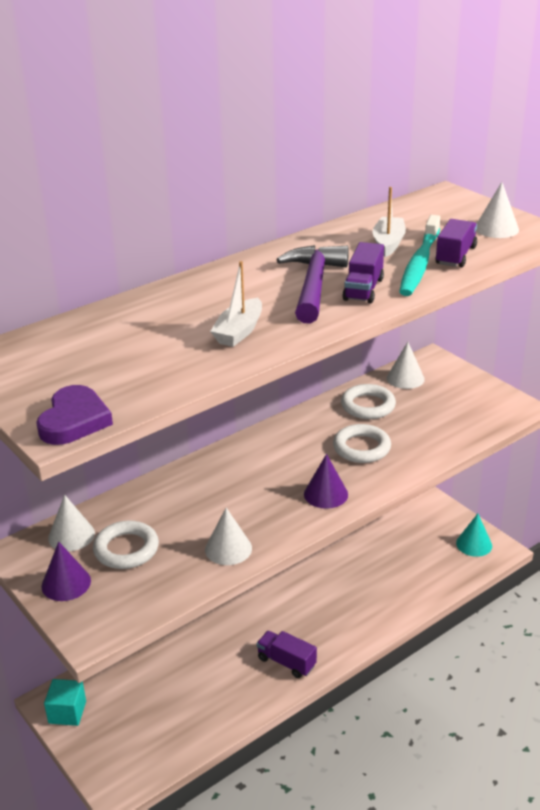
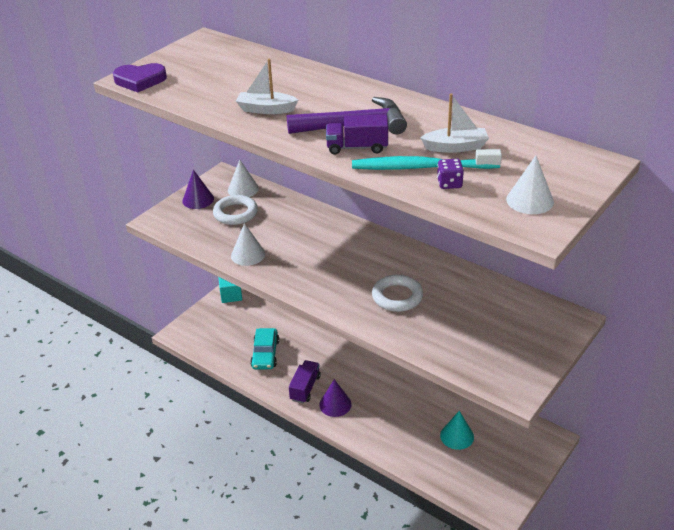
camera: 75 degrees right, 5 degrees up
purple cone [304,454,348,509] -> purple cone moved to [319,379,352,417]
white ring [341,384,396,419] -> none
white cone [387,342,425,389] -> none
purple truck [435,219,477,267] -> purple dice [437,159,464,189]
turquoise cone [456,514,492,557] -> turquoise cone moved to [440,411,474,450]
none -> turquoise car [250,328,279,369]

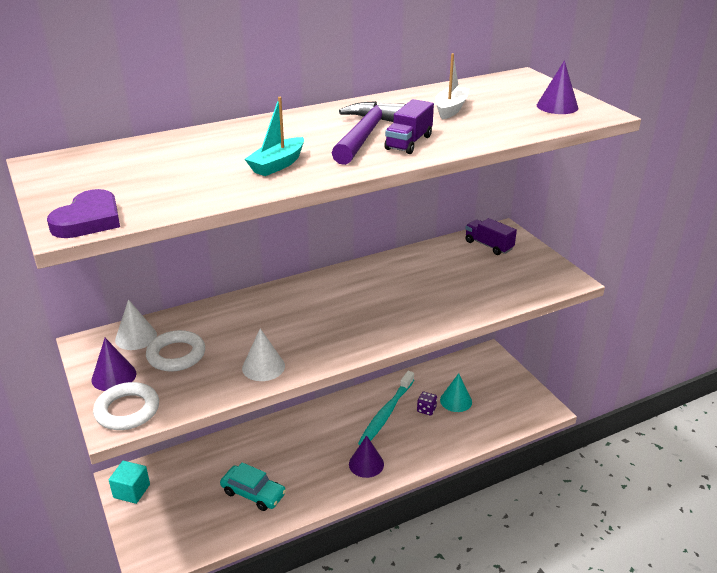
camera: 65 degrees left, 5 degrees down
white boat [236,58,298,114] -> turquoise boat [245,97,304,176]
purple truck [289,360,321,403] -> purple truck moved to [465,218,517,255]
turquoise toothbrush [352,149,502,170] -> turquoise toothbrush moved to [358,371,414,445]
white ring [372,275,423,312] -> white ring moved to [93,382,159,430]
purple dice [437,159,464,189] -> purple dice moved to [417,392,437,416]
white cone [506,156,554,214] -> purple cone [537,60,579,114]

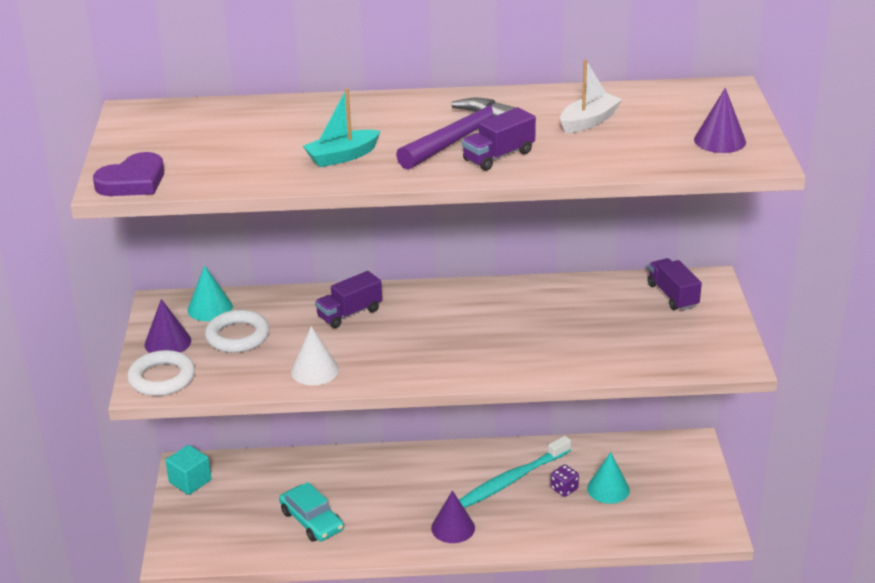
camera: 25 degrees right, 0 degrees up
white cone [115,299,157,350] -> turquoise cone [188,265,233,321]
none -> purple truck [315,271,382,328]

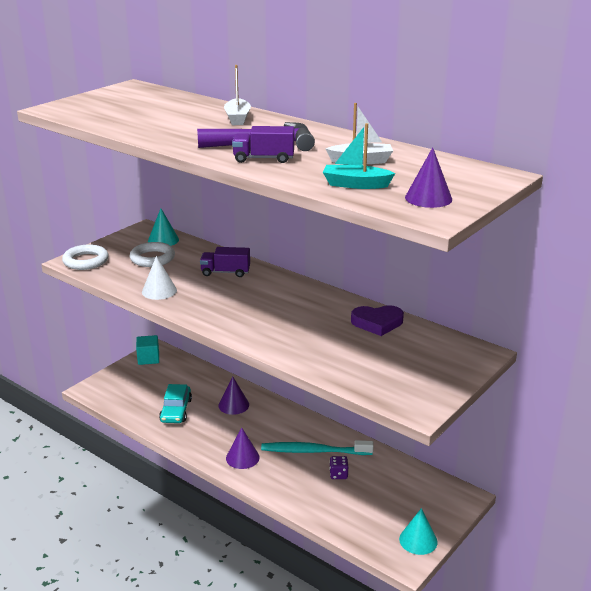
camera: 40 degrees right, 5 degrees down
purple heart [93,152,164,196] -> purple heart moved to [351,305,404,336]
purple cone [144,299,191,353] -> purple cone moved to [219,376,249,415]
turquoise boat [303,88,380,167] -> turquoise boat moved to [323,123,395,189]
turquoise cone [587,452,630,504] -> turquoise cone moved to [399,508,438,555]
purple truck [648,258,702,310] -> none
none -> white boat [224,65,251,125]

